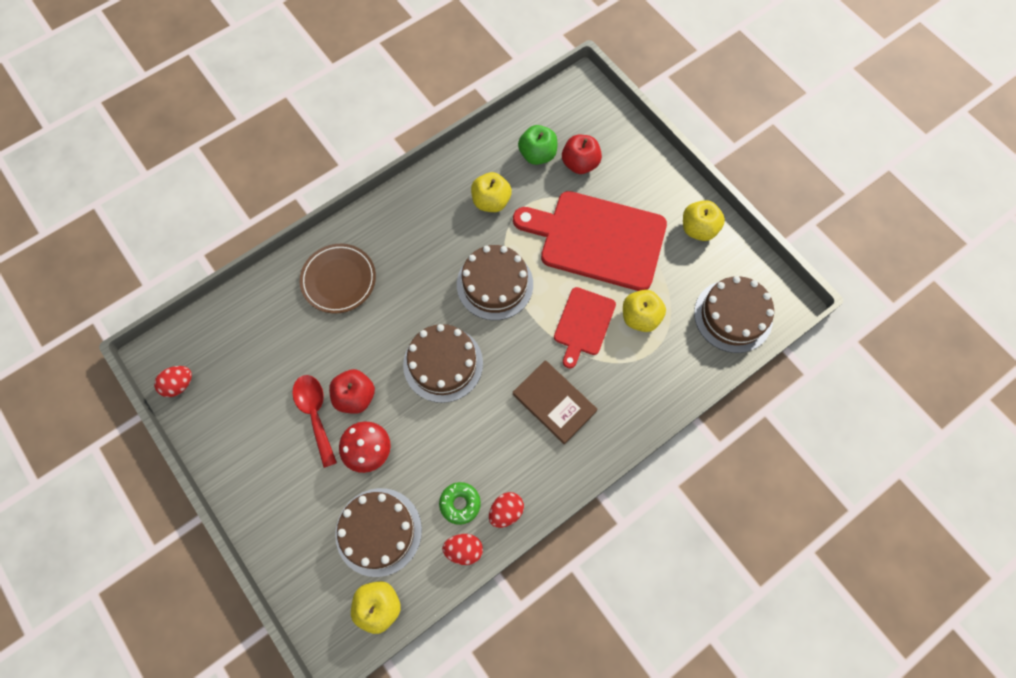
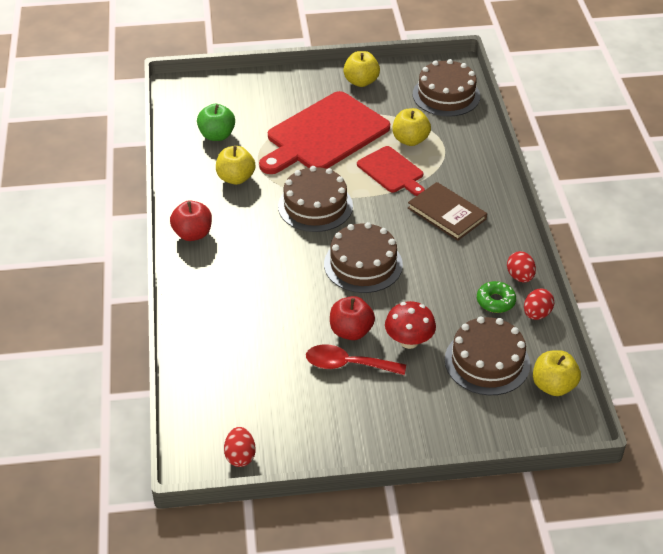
camera: 60 degrees left, 25 degrees down
brown plate [300,244,376,314] -> none
brown book [512,360,598,444] -> brown book turned 60 degrees clockwise [408,182,487,241]
red apple [562,135,602,174] -> red apple moved to [170,200,212,241]

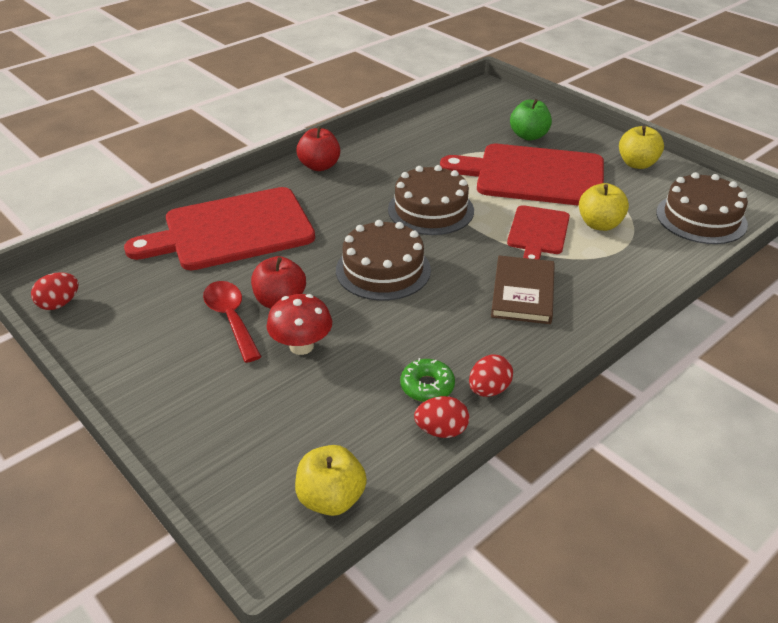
camera: 55 degrees right, 5 degrees down
green apple [197,104,235,141] -> green apple moved to [510,99,552,141]
yellow apple [216,146,256,185] -> none
brown cake [445,317,530,395] -> none
none -> red cutting board [124,187,315,270]

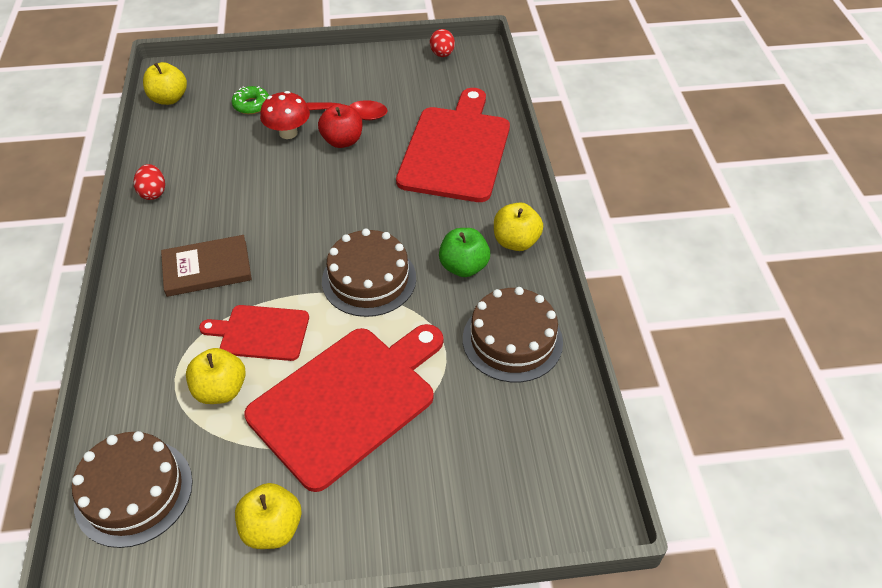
camera: 125 degrees right, 10 degrees up
red apple [297,126,340,171] -> yellow apple [494,202,543,251]
brown cake [336,220,431,301] -> brown cake moved to [463,287,563,382]
green donut [400,358,455,402] -> green donut moved to [232,86,269,114]
red egg [414,396,469,438] -> none
brown book [491,255,555,324] -> brown book turned 60 degrees counterclockwise [161,235,252,297]
red cutting board [507,205,570,260] -> red cutting board turned 45 degrees counterclockwise [199,305,309,361]
green apple [510,99,552,141] -> green apple moved to [439,228,490,277]

